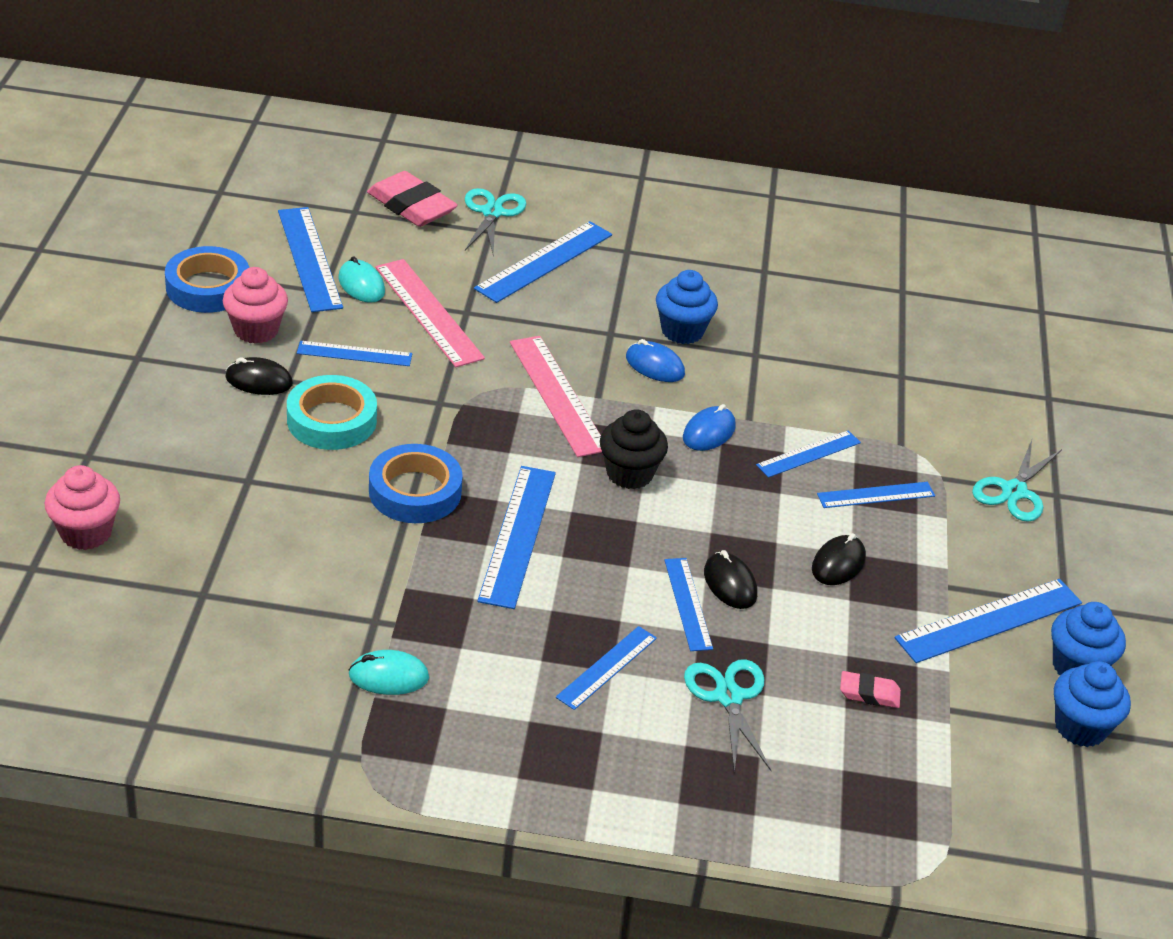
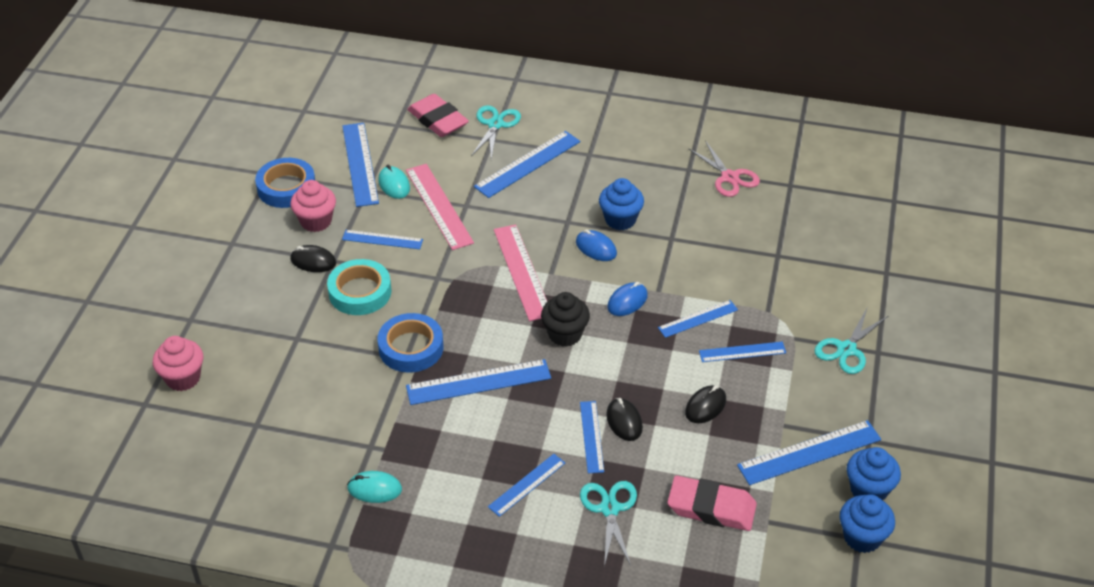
camera: 10 degrees right, 5 degrees up
blue ruler [478,466,556,609] -> blue ruler turned 60 degrees clockwise [406,359,551,405]
pink eraser [840,671,901,708] -> pink eraser [668,476,757,531], size x1.96
none -> pink scissors [688,140,760,197]

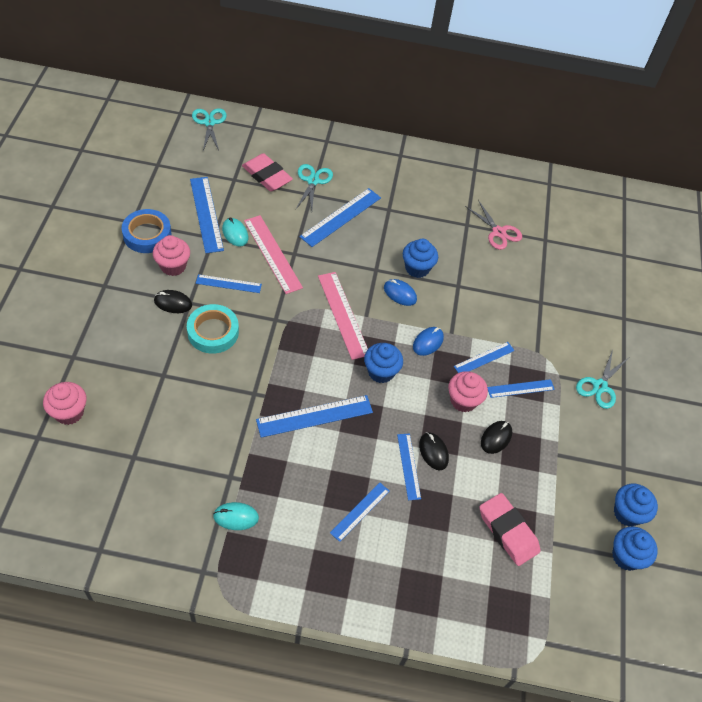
camera: 10 degrees left, 10 degrees up
blue tape [378,313,444,373] -> none
black cupcake [541,292,590,347] -> blue cupcake [364,343,403,383]
turquoise scissors [580,481,637,567] -> turquoise scissors moved to [192,108,227,151]
pink eraser [668,476,757,531] -> pink eraser turned 45 degrees clockwise [479,493,540,566]
blue ruler [737,420,881,485] -> none
none -> pink cupcake [448,371,488,412]

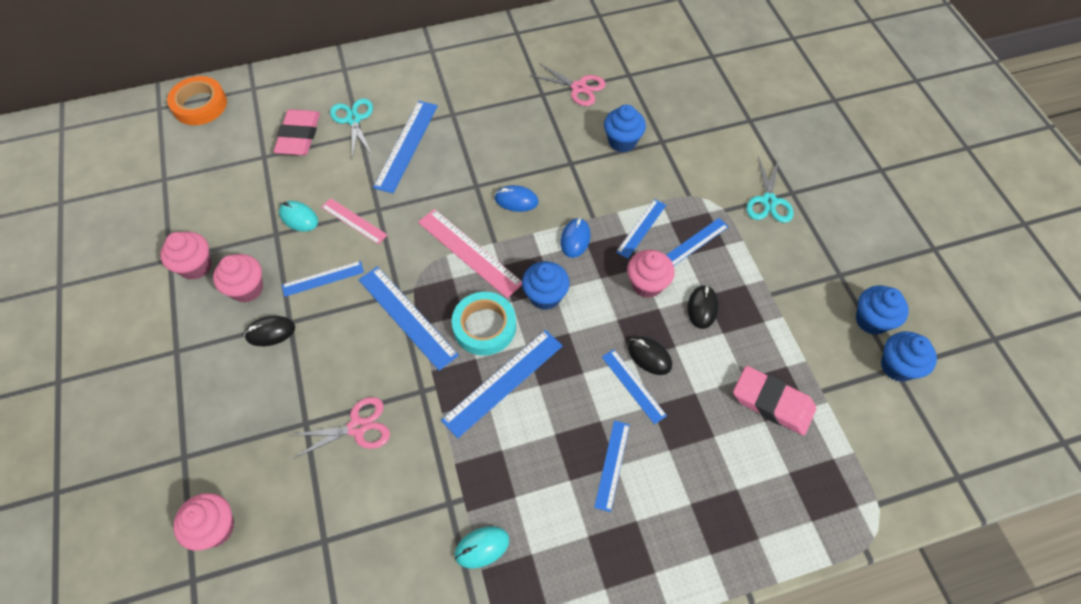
camera: 20 degrees left, 5 degrees up
blue tape [122,209,171,253] -> pink cupcake [160,232,212,280]
turquoise tape [187,304,239,354] -> turquoise tape moved to [452,292,516,356]
blue ruler [190,177,224,253] -> blue ruler moved to [358,266,459,371]
turquoise scissors [192,108,227,151] -> orange tape [167,76,227,125]
pink eraser [242,153,293,191] -> pink eraser turned 75 degrees clockwise [273,109,320,155]
pink ruler [244,215,303,294] -> pink ruler [321,198,387,244], size x0.61
blue cupcake [403,239,438,278] -> blue cupcake moved to [604,105,646,152]
none -> pink scissors [291,397,390,459]

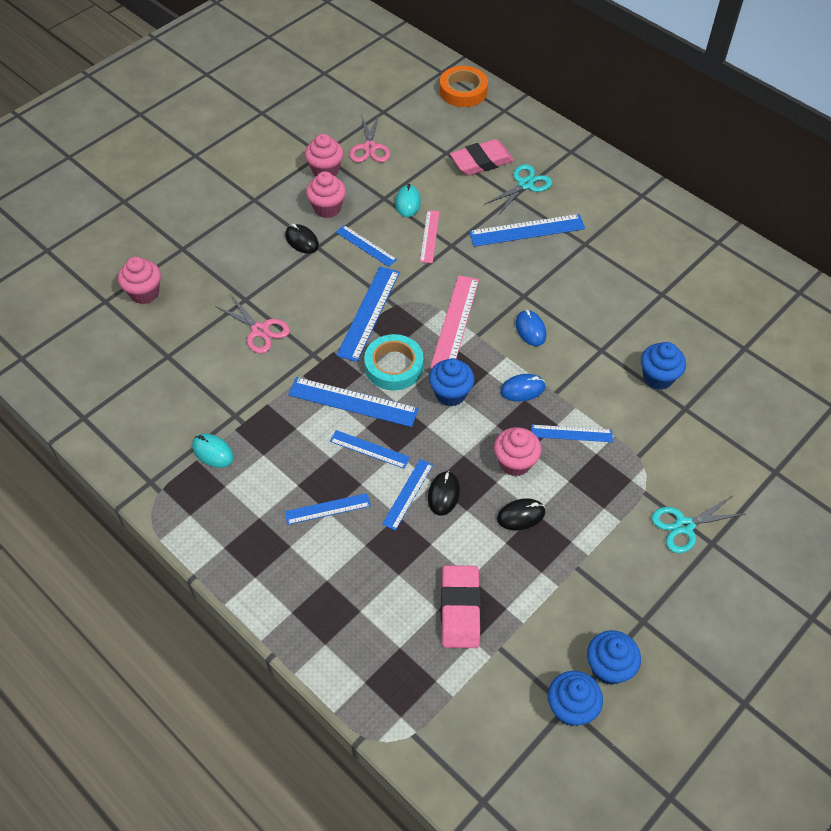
camera: 60 degrees right, 5 degrees down
pink scissors [530,63,606,106] -> pink scissors moved to [350,114,390,162]
blue ruler [666,218,729,266] -> blue ruler moved to [330,430,410,469]

